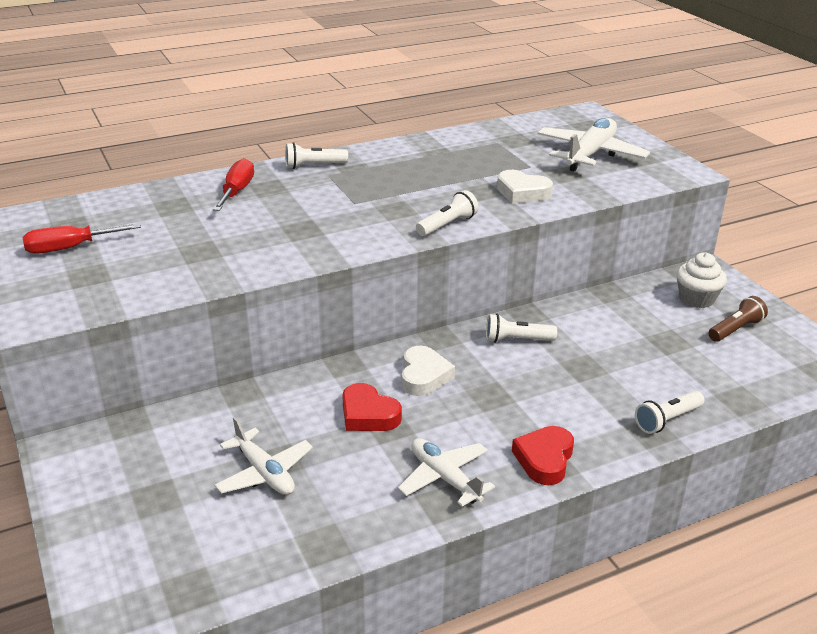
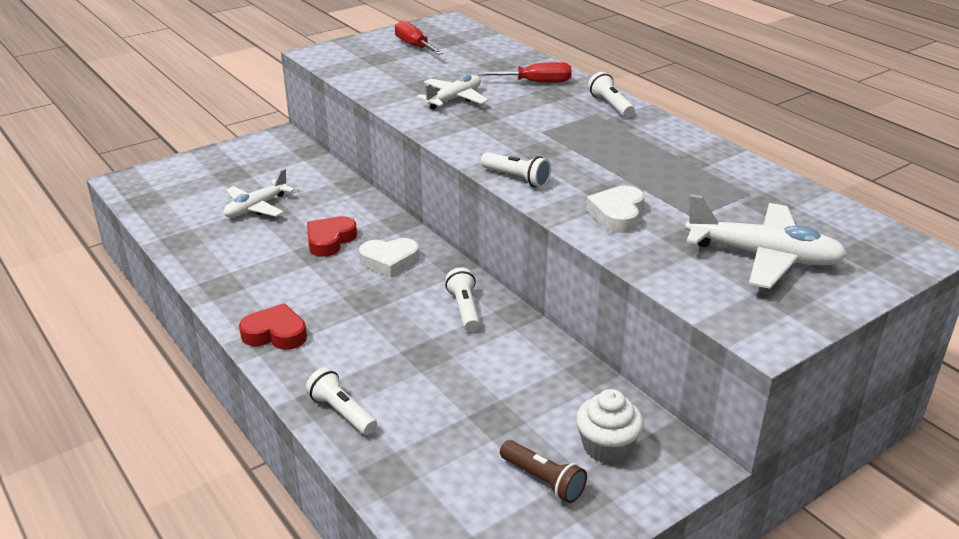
camera: 80 degrees right, 0 degrees up
white plane [398,438,495,507] -> white plane moved to [417,75,488,110]

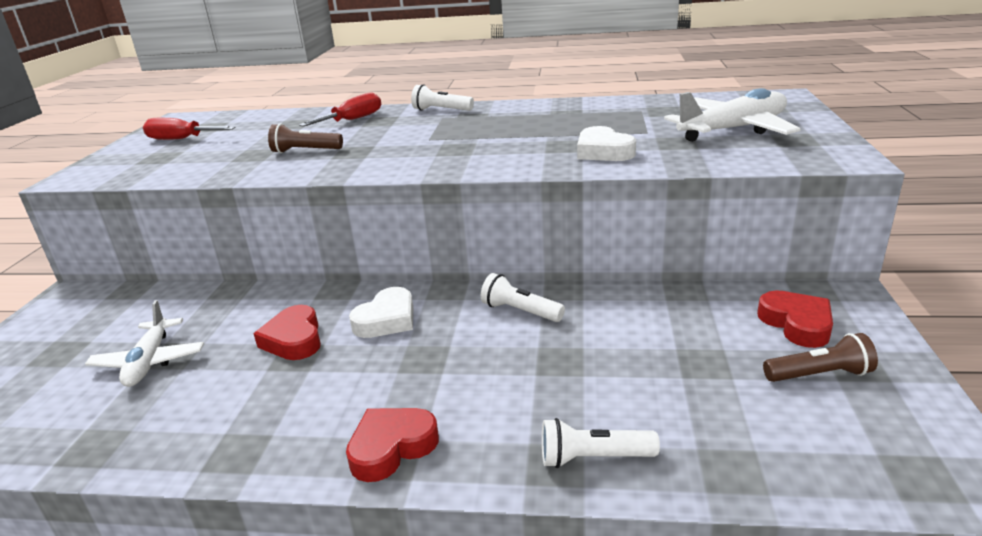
camera: 45 degrees left, 5 degrees down
white plane [417,75,488,110] -> brown flashlight [268,124,343,153]
white flashlight [481,152,551,187] -> none
white cupcake [576,389,644,464] -> red heart [757,290,833,348]

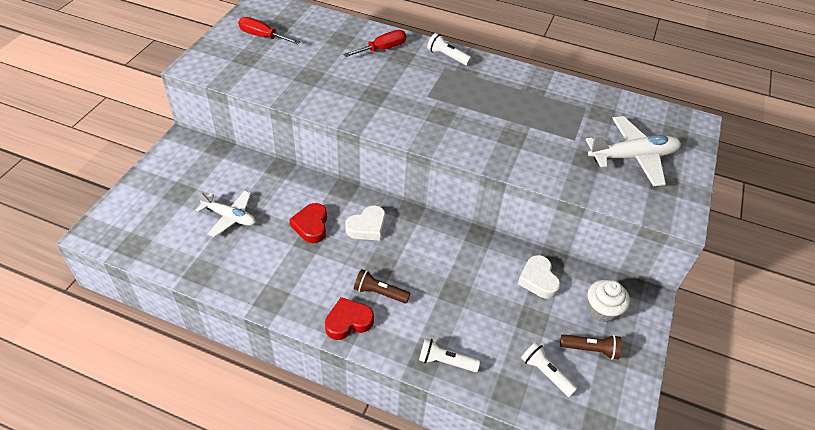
camera: 10 degrees right, 20 degrees up
white plane [85,300,204,387] -> white plane turned 75 degrees counterclockwise [196,191,256,237]
brown flashlight [268,124,343,153] -> brown flashlight moved to [354,269,410,303]
white flashlight [481,273,565,322] -> white flashlight moved to [521,342,578,397]
white heart [577,126,636,161] -> white heart moved to [518,255,560,299]
red heart [757,290,833,348] -> white cupcake [588,280,630,322]

